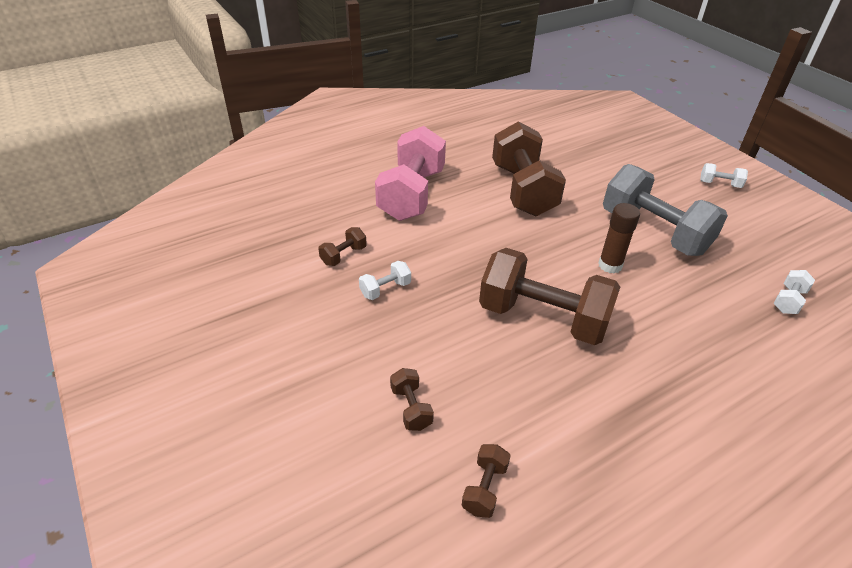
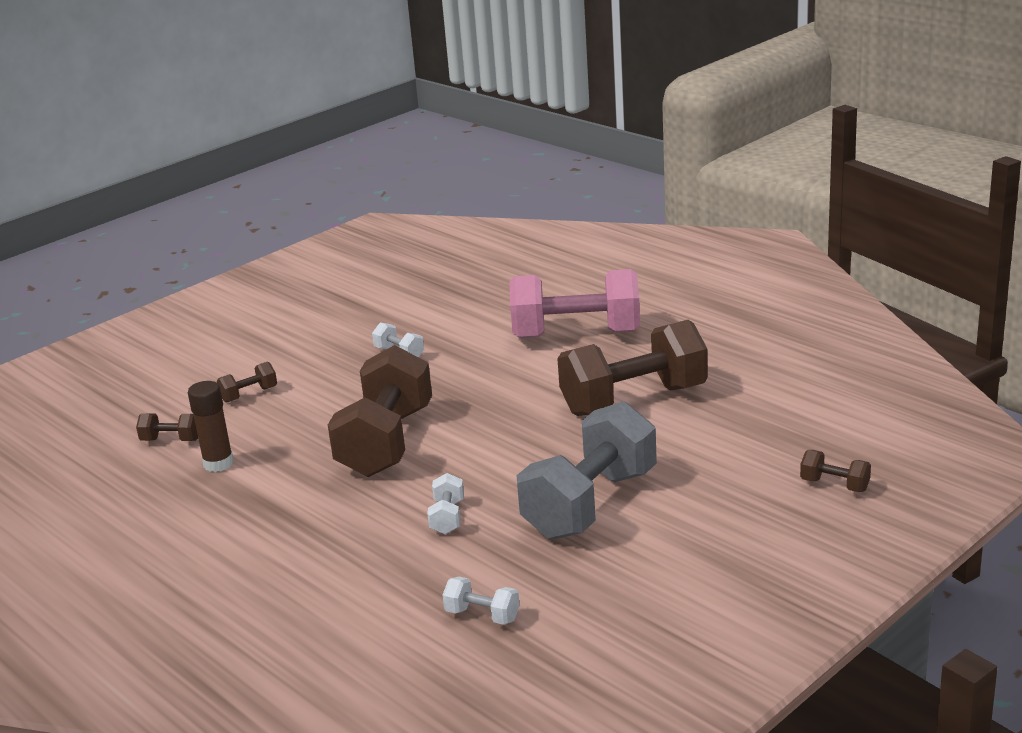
camera: 80 degrees right, 15 degrees down
brown dumbbell [318,227,367,266] -> brown dumbbell moved to [800,450,871,492]
brown glue stick [598,203,640,273] -> brown glue stick moved to [188,381,234,472]
white dumbbell [700,163,748,188] -> white dumbbell moved to [427,473,464,534]

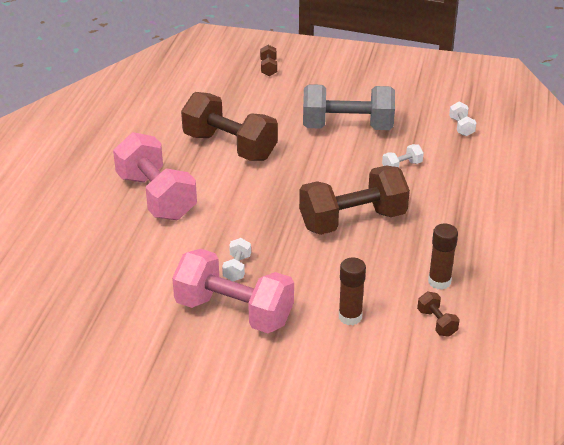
camera: 125 degrees left, 10 degrees up
brown dumbbell [217,361,277,403] -> brown glue stick [339,257,366,325]
none -> pink dumbbell [172,249,294,333]

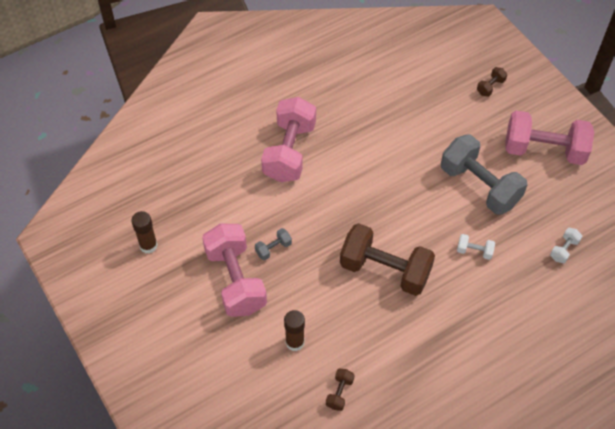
camera: 45 degrees right, 20 degrees up
brown dumbbell [181,92,278,161] -> none
white dumbbell [222,238,251,281] -> grey dumbbell [255,228,292,260]
brown glue stick [428,223,458,290] -> brown glue stick moved to [131,211,158,254]
none -> pink dumbbell [505,111,594,165]

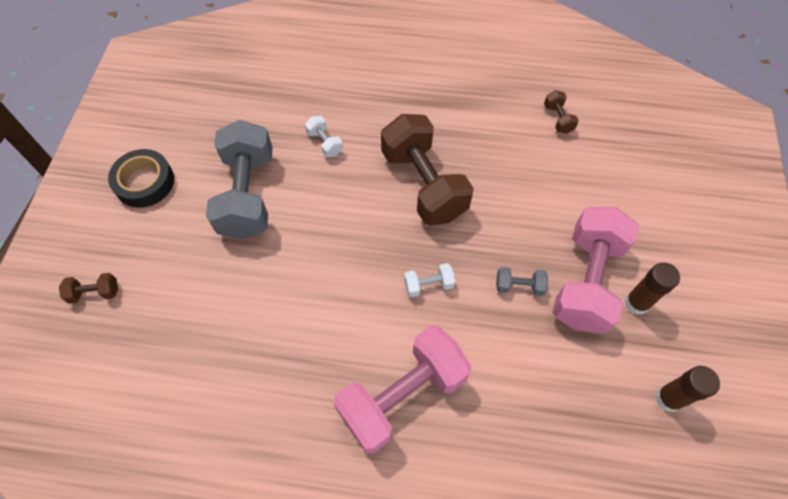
camera: 140 degrees left, 5 degrees up
brown glue stick [284,310,305,351] -> brown glue stick moved to [625,263,680,315]
brown dumbbell [326,368,354,411] -> brown dumbbell turned 75 degrees counterclockwise [544,90,579,134]
pink dumbbell [505,111,594,165] -> black tape [108,149,174,208]
white dumbbell [550,228,582,263] -> white dumbbell moved to [404,263,455,297]

